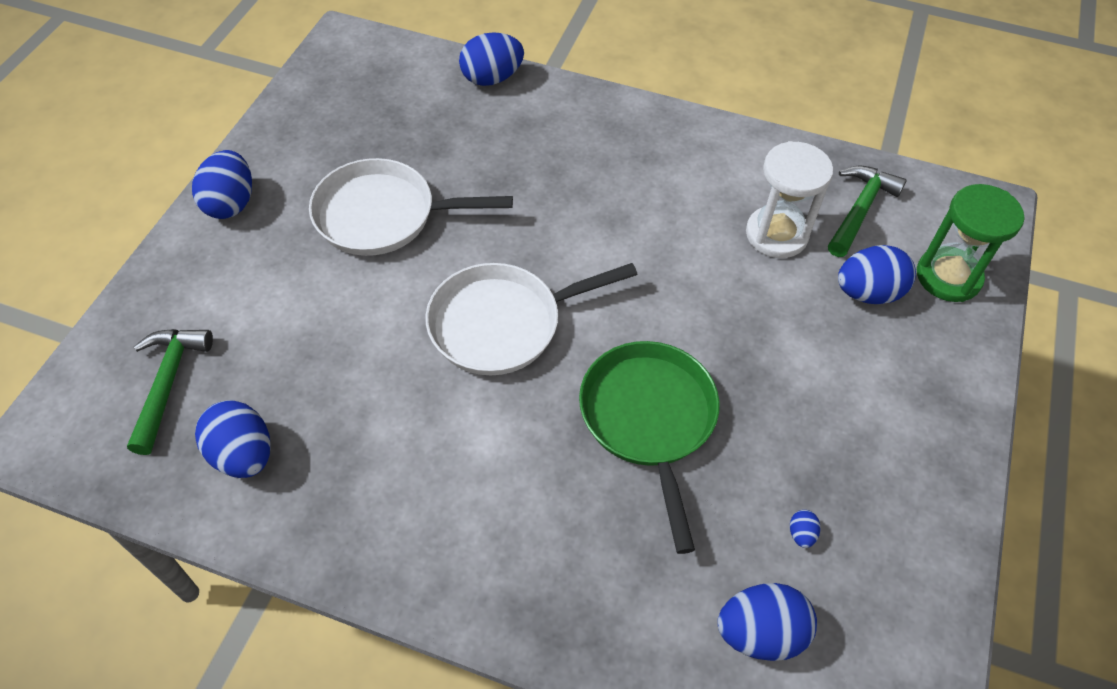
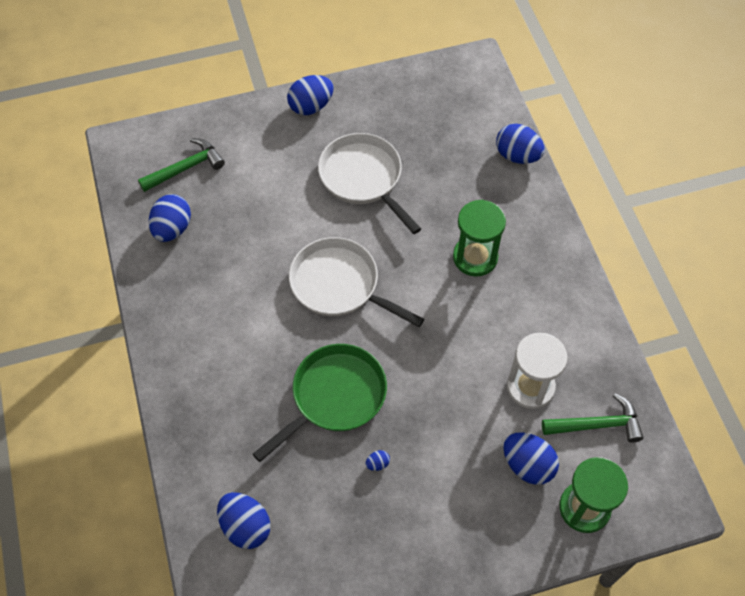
camera: 55 degrees right, 5 degrees up
blue egg [790,510,820,548] -> blue egg moved to [365,450,390,471]
none -> green hourglass [453,200,506,277]

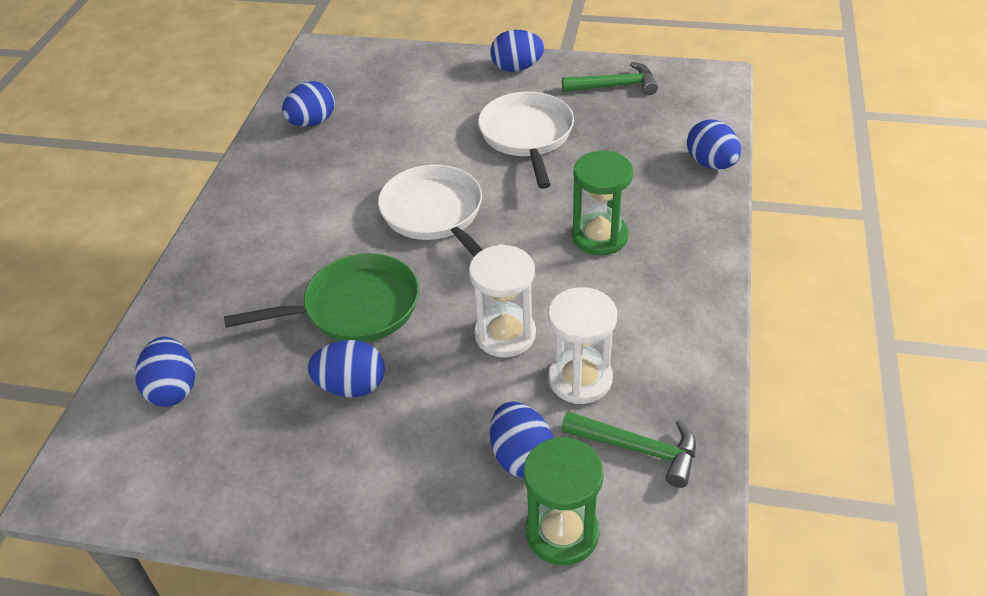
camera: 30 degrees right, 15 degrees down
green hammer [138,138,225,192] -> green hammer moved to [562,62,658,95]
blue egg [365,450,390,471] -> blue egg [308,340,385,397], size x2.31
none -> white hourglass [469,244,536,357]

